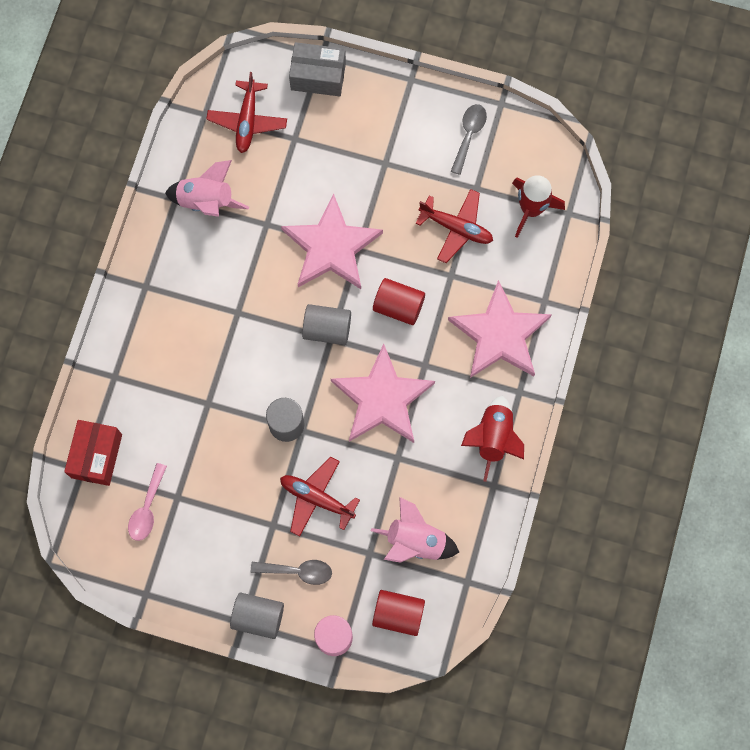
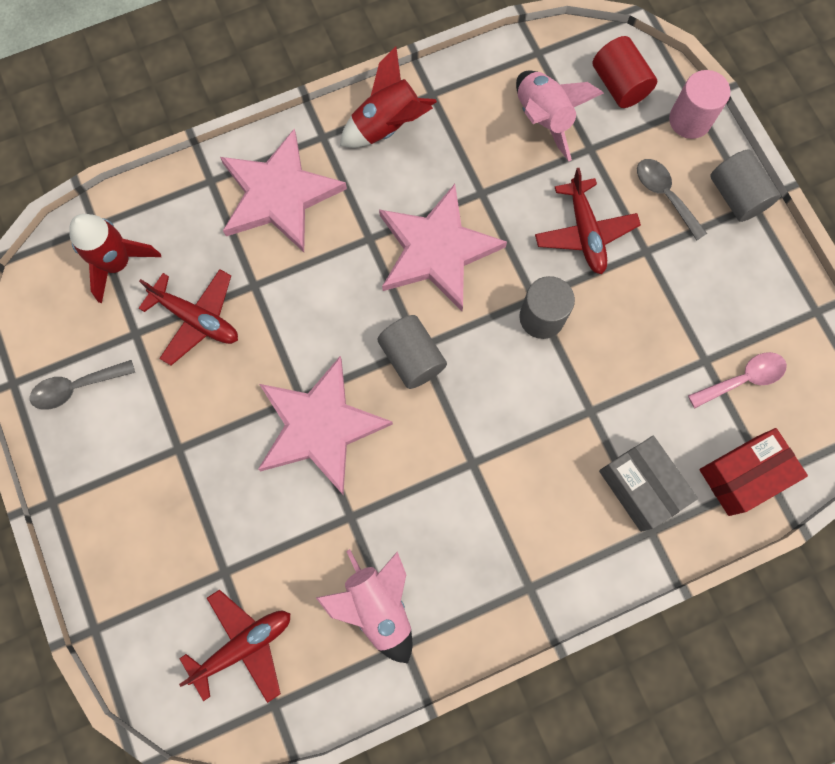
camera: 130 degrees left, 0 degrees up
grey box [289,42,346,96] -> grey box moved to [599,436,698,532]
red cylinder [373,278,425,325] -> none
red plane [416,189,493,263] -> red plane turned 135 degrees clockwise [139,269,238,365]

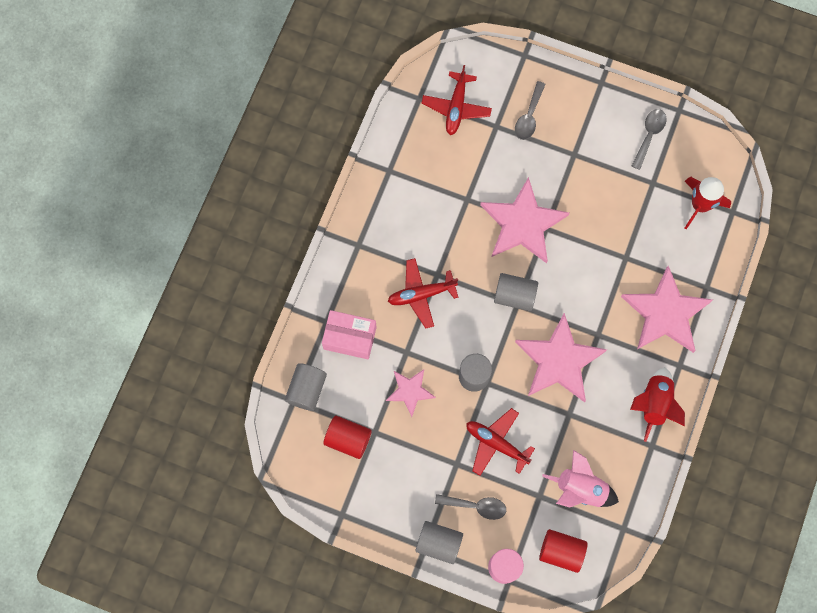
camera: 135 degrees right, 0 degrees up
red plane [139,269,238,365] -> red plane moved to [388,258,458,329]
pink rocket [316,549,412,663] -> none
grey box [599,436,698,532] -> pink box [322,310,377,359]
pink spoon [688,352,787,408] -> red cylinder [323,416,372,459]
red box [699,428,808,516] -> grey cylinder [285,363,327,411]
none -> pink star [386,369,436,417]
none -> grey spoon [515,81,546,140]

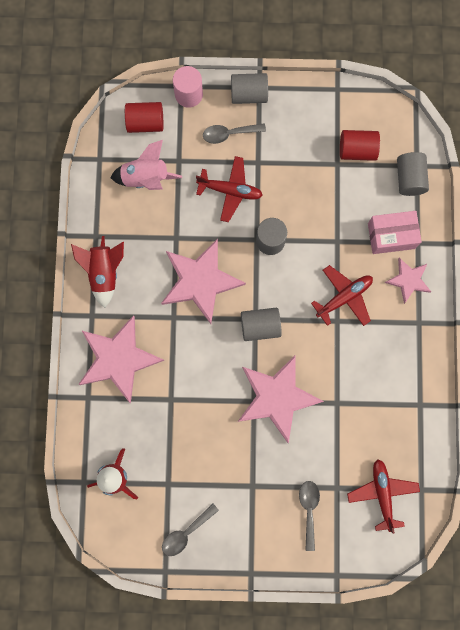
camera: 160 degrees right, 5 degrees up
pink star [386,369,436,417] -> pink star moved to [385,258,431,304]
grey spoon [632,109,666,170] -> grey spoon turned 45 degrees clockwise [162,504,219,556]

